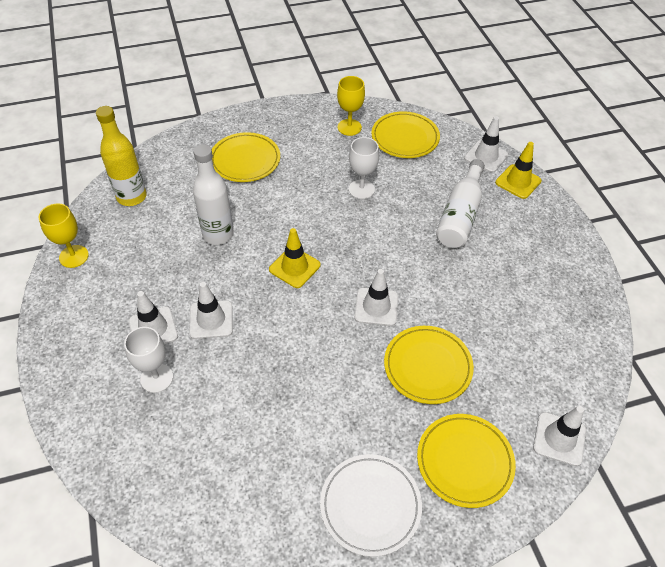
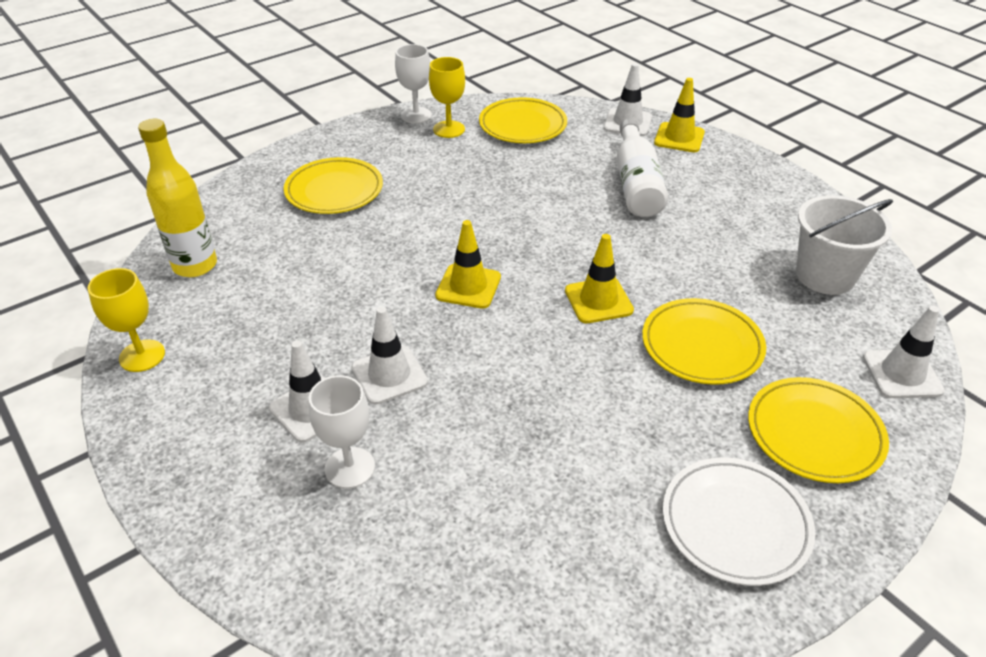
camera: 20 degrees left, 10 degrees down
white bottle [193,144,234,245] -> none
white goblet [349,137,379,199] -> white goblet moved to [395,44,432,124]
white traffic cone [354,269,398,326] -> yellow traffic cone [565,234,634,323]
none -> white bucket [796,195,893,295]

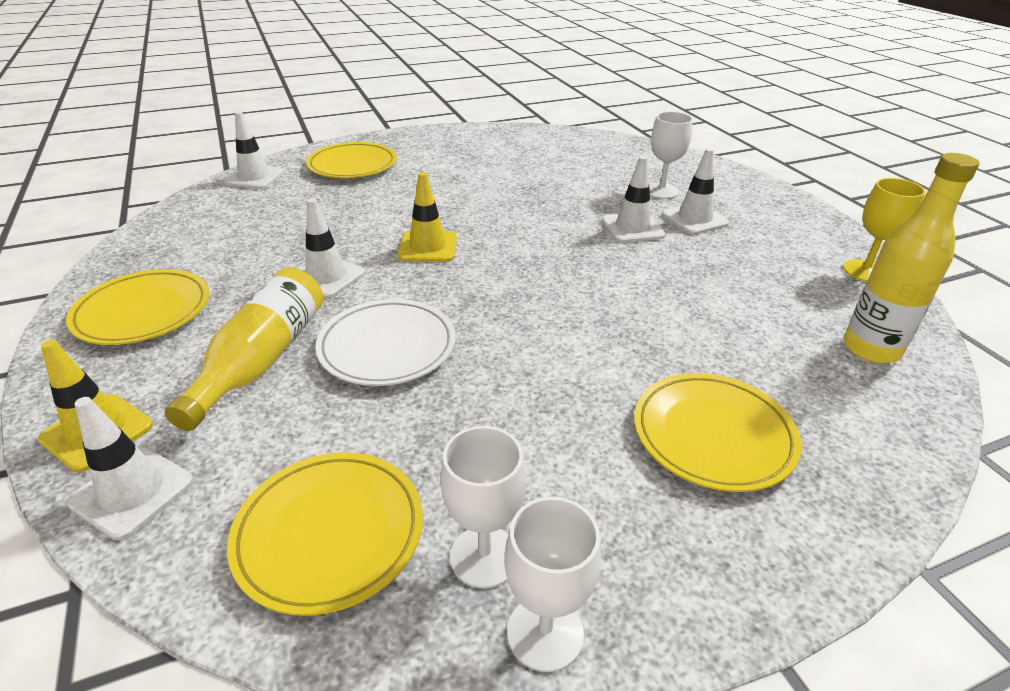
camera: 165 degrees left, 5 degrees down
yellow goblet [429,57,465,138] -> white goblet [440,426,526,588]
yellow traffic cone [435,220,501,309] -> none
white bottle [617,119,668,217] -> yellow bottle [165,267,323,431]
yellow plate [642,298,766,385] -> yellow plate moved to [66,269,209,345]
white plate [663,457,815,586] -> white plate moved to [315,299,456,386]
white bucket [796,195,893,295] -> none
none -> white traffic cone [300,198,365,299]

